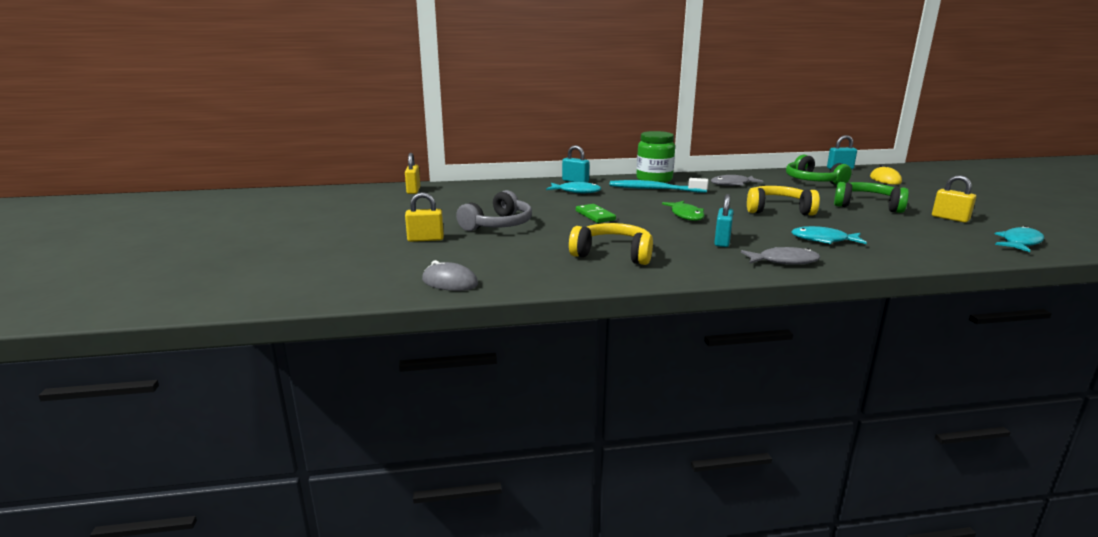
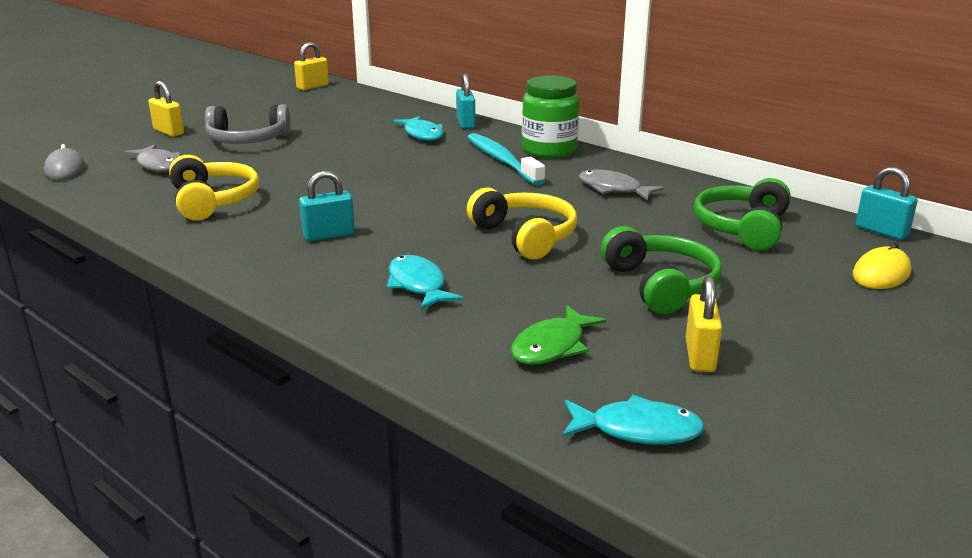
camera: 50 degrees right, 5 degrees up
green domino [576,204,616,223] -> none
green fish [662,201,705,221] -> green fish moved to [511,305,607,365]
grey fish [741,247,820,265] -> grey fish moved to [124,145,181,172]

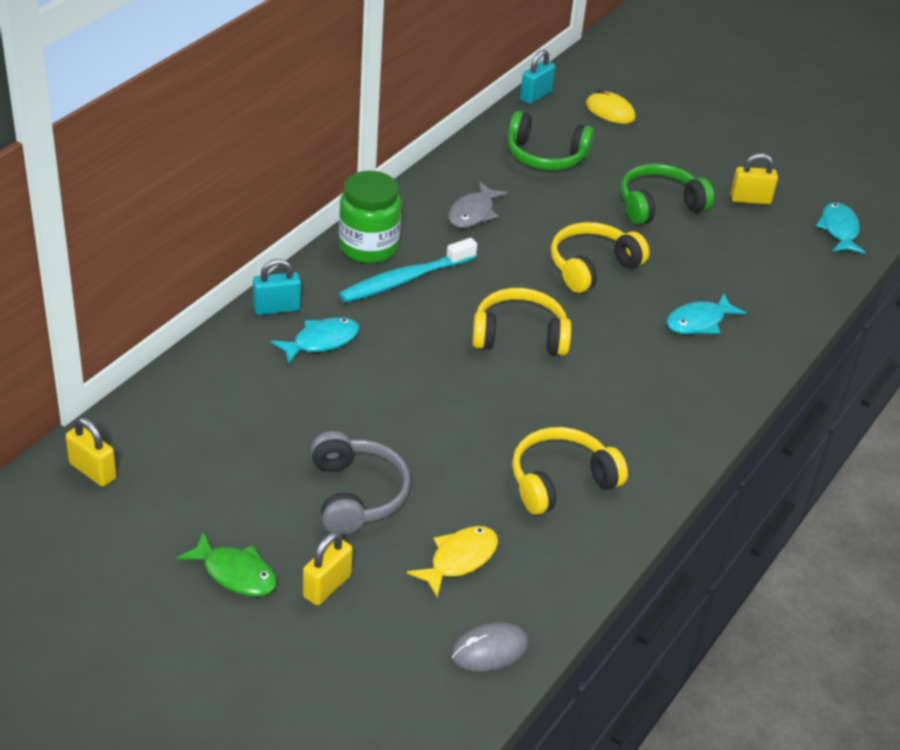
camera: 100 degrees left, 15 degrees up
grey fish [124,145,181,172] -> yellow fish [407,526,498,598]
turquoise padlock [299,171,355,241] -> none
green fish [511,305,607,365] -> green fish moved to [177,531,277,596]
none -> yellow headphones [472,288,571,356]

